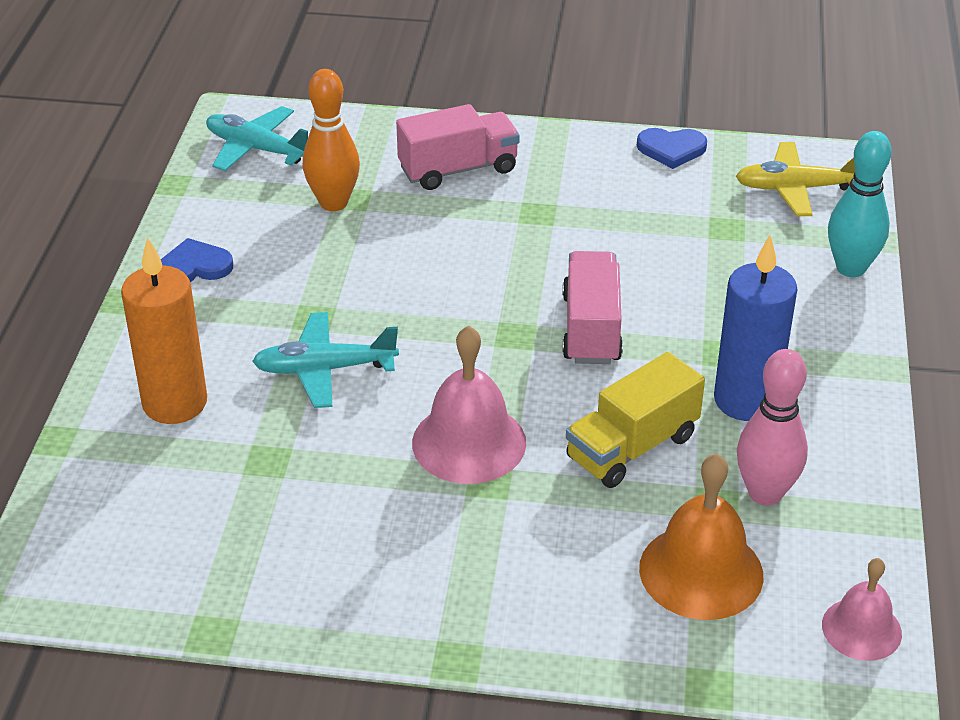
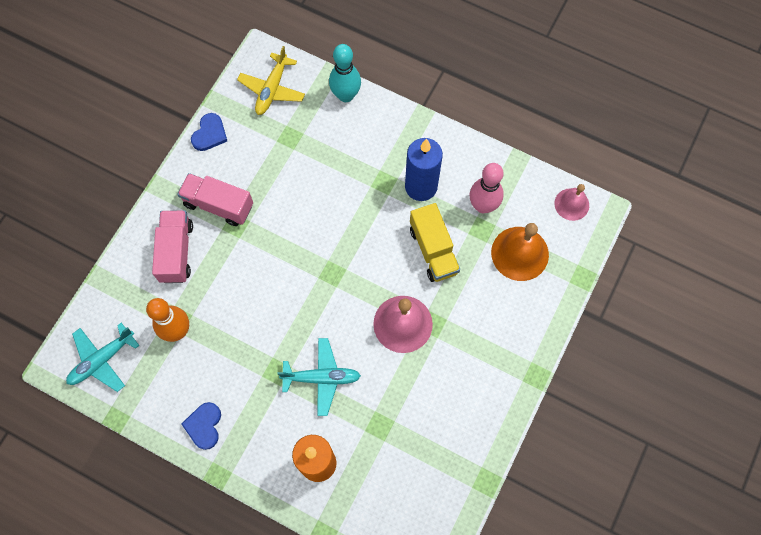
camera: 70 degrees left, 30 degrees up
turquoise plane [252,312,399,408] -> turquoise plane turned 105 degrees counterclockwise [278,338,361,416]
pink truck [562,251,623,364] -> pink truck moved to [177,173,253,226]

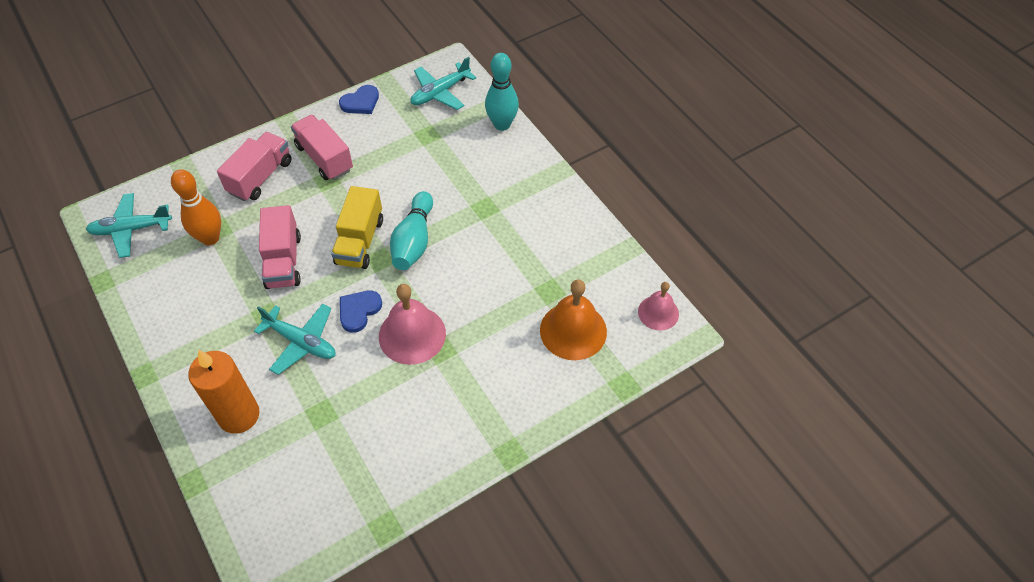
camera: 30 degrees right, 15 degrees down
blue heart [182,402,221,450] -> blue heart moved to [340,291,382,333]
yellow plane [237,46,305,115] -> turquoise plane [410,57,476,110]
blue candle [405,138,443,201] -> none
yellow truck [410,203,460,282] -> yellow truck moved to [331,186,383,269]
pink bowling pin [469,163,504,213] -> none
none -> pink truck [259,205,301,289]
none -> turquoise bowling pin [390,191,433,270]

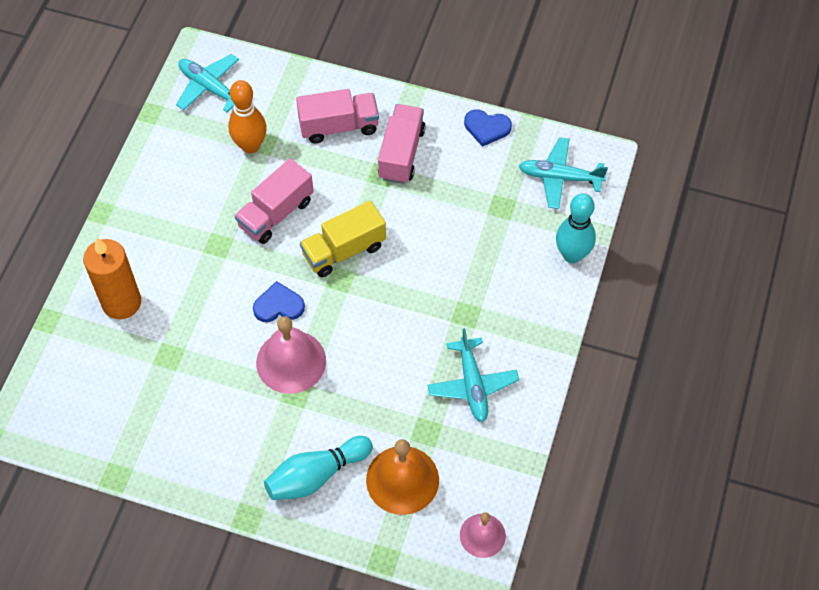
camera: 50 degrees right, 5 degrees up
turquoise plane [254,304,336,375] -> turquoise plane moved to [427,328,519,422]
turquoise bowling pin [390,191,433,270] -> turquoise bowling pin moved to [264,436,373,500]

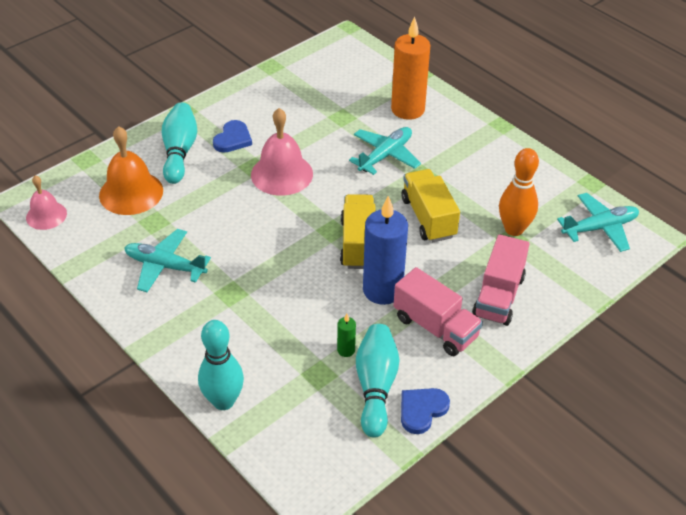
camera: 120 degrees right, 15 degrees down
pink truck [235,158,314,244] -> yellow truck [402,169,460,242]
blue heart [253,281,305,322] -> blue heart moved to [213,120,252,153]
turquoise plane [519,137,608,209] -> turquoise plane moved to [349,127,421,175]
none -> green candle [337,314,356,357]
none -> turquoise bowling pin [356,324,399,438]
none -> blue candle [363,196,408,305]

